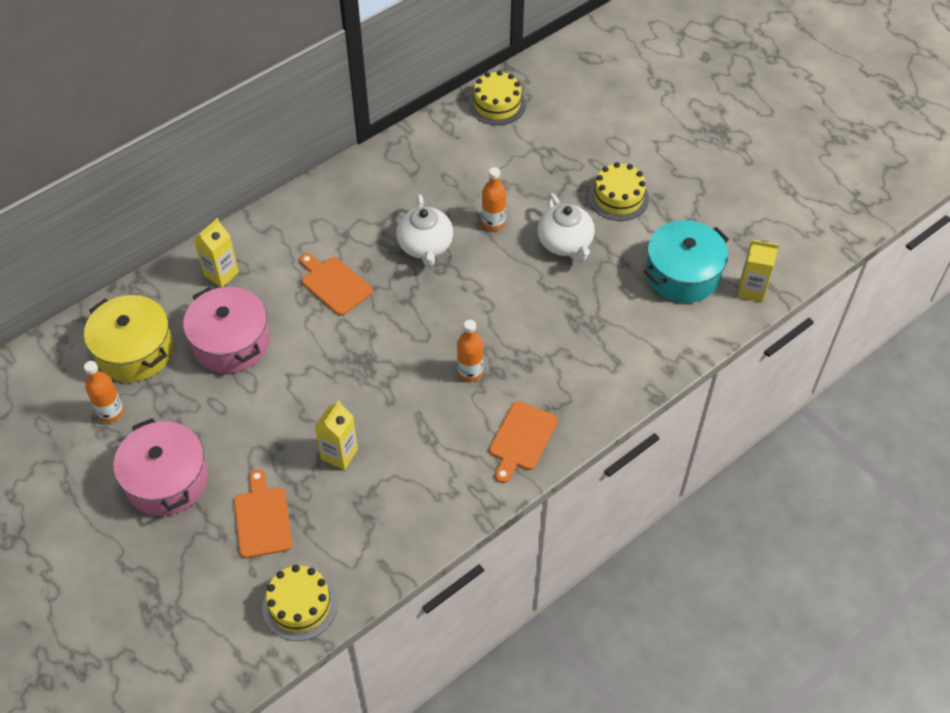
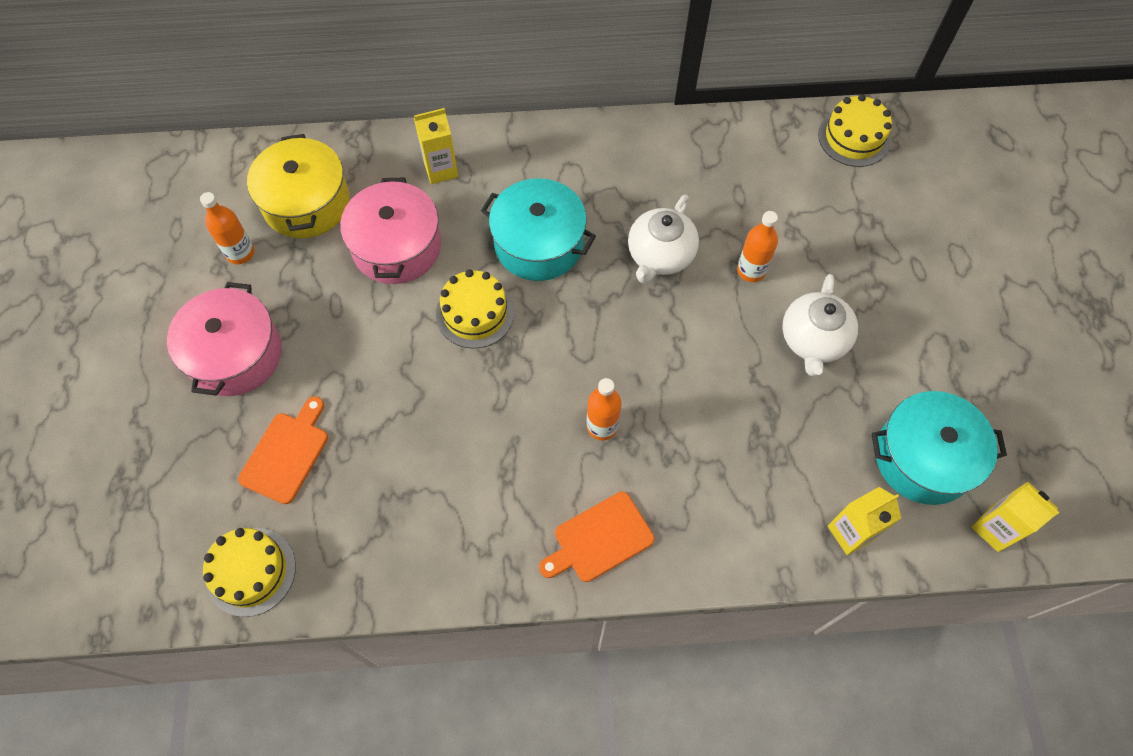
camera: 35 degrees right, 10 degrees up
orange cutting board [300,253,373,316] -> turquoise pot [481,178,596,281]
yellow carton [315,401,358,470] -> yellow carton moved to [828,487,901,555]
yellow cake [588,162,649,221] -> yellow cake moved to [436,269,515,349]

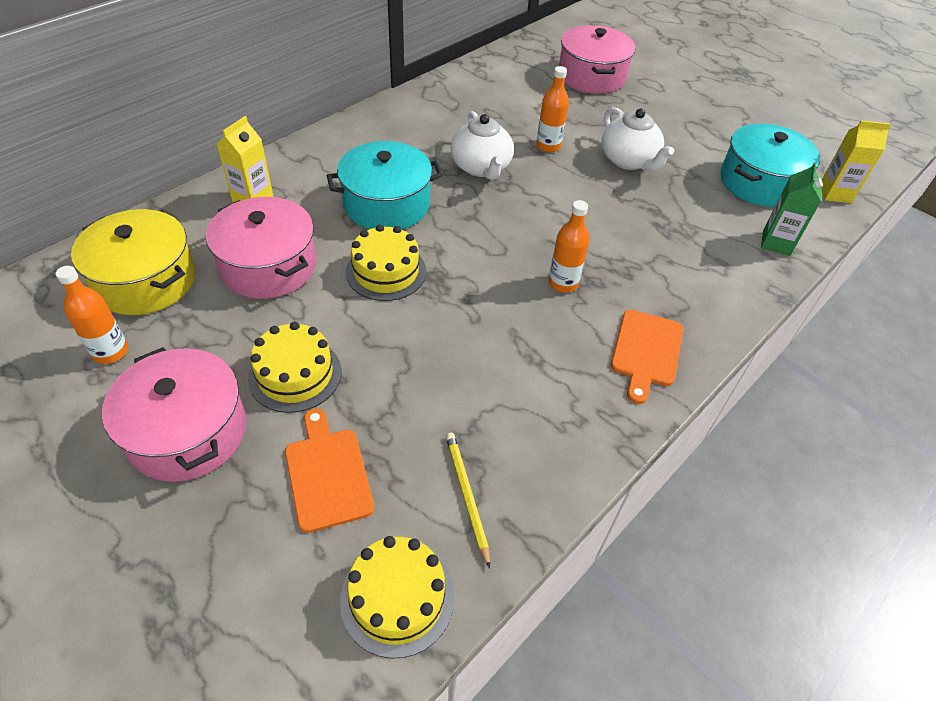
camera: 45 degrees left, 15 degrees down
yellow cake [818,94,892,167] -> yellow cake moved to [248,322,341,413]
yellow carton [828,487,901,555] -> green carton [761,162,823,256]
none -> yellow pencil [446,433,490,568]
none -> pink pot [559,25,635,94]

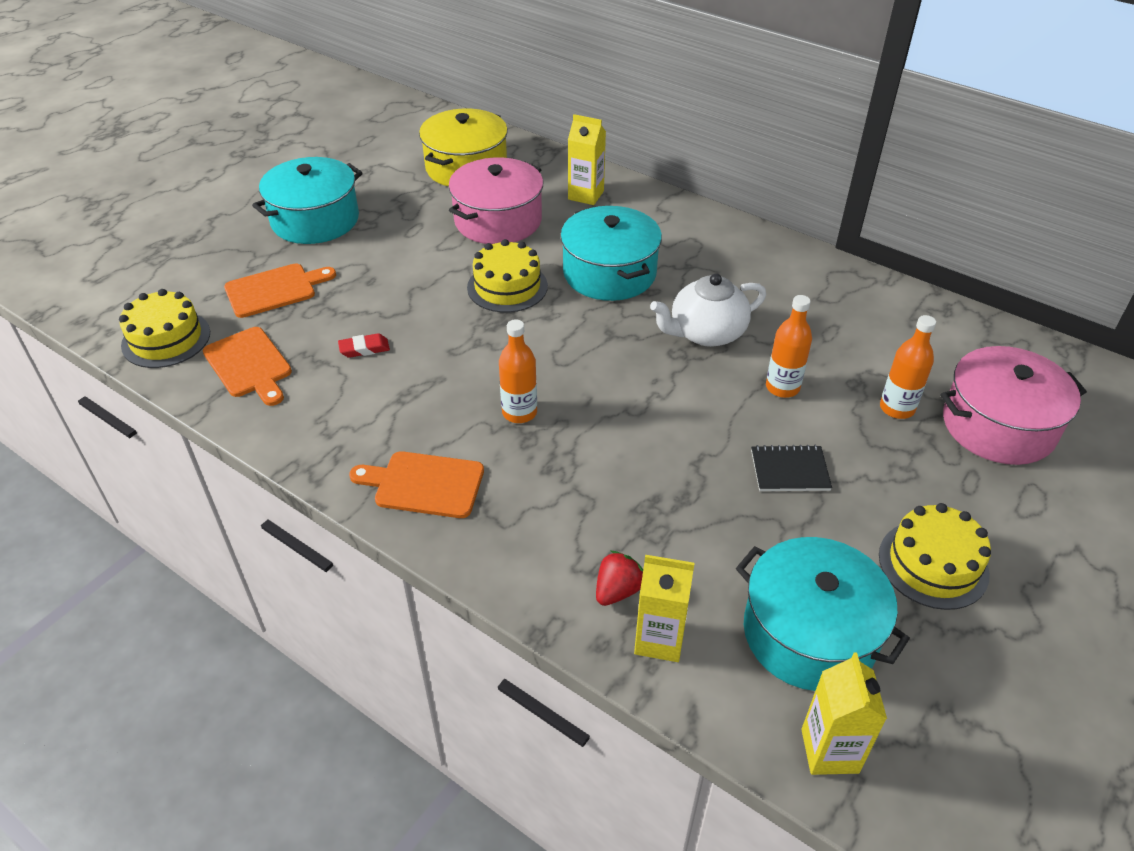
camera: 85 degrees right, 5 degrees down
orange bottle [56,266,128,364] -> orange bottle moved to [880,315,936,419]
pink pot [102,347,246,482] -> turquoise pot [252,157,363,244]
yellow cake [248,322,341,413] -> yellow cake moved to [879,503,991,610]
yellow pencil [446,433,490,568] -> orange cutting board [203,327,292,406]
white teapot [601,107,674,171] -> black notebook [751,445,832,491]
green carton [761,162,823,256] -> yellow carton [634,555,695,662]
none -> red eraser [338,333,390,358]
none -> red strawberry [596,551,643,606]

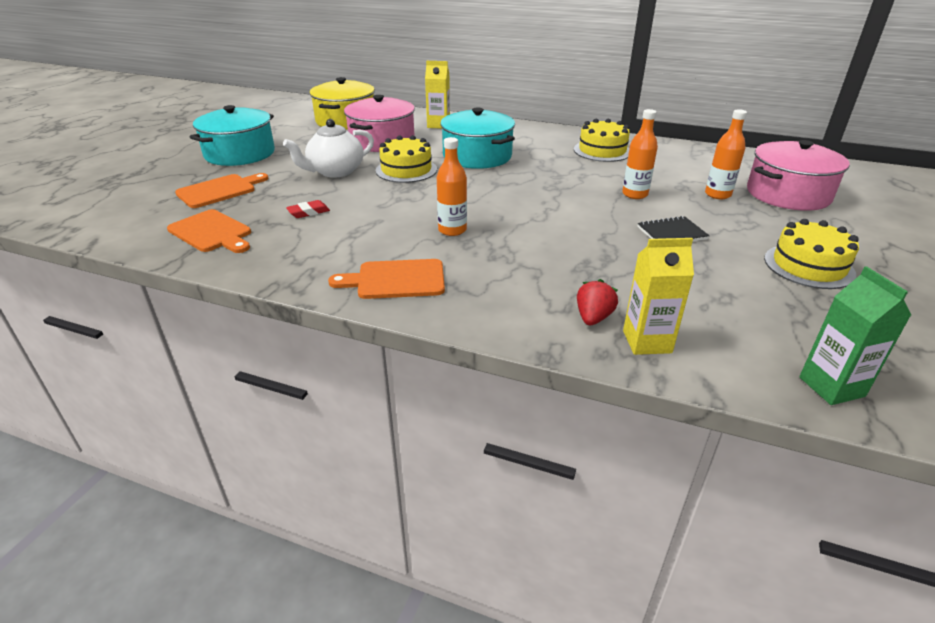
camera: 15 degrees left, 10 degrees down
yellow cake [119,289,210,368] -> yellow cake moved to [574,119,630,162]
white teapot [650,274,766,347] -> white teapot moved to [283,119,374,178]
turquoise pot [736,537,910,691] -> none
yellow carton [801,653,887,775] -> green carton [799,266,911,405]

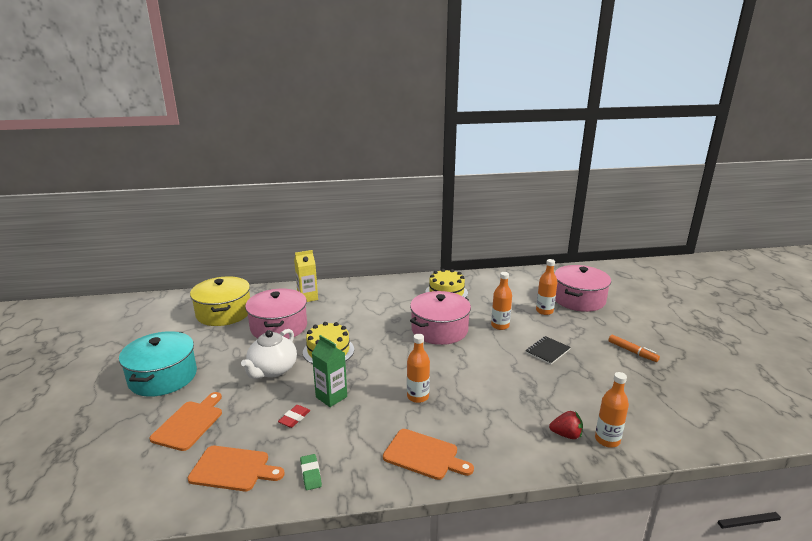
camera: 30 degrees left, 10 degrees down
orange cutting board [328,259,445,299] -> orange cutting board turned 120 degrees counterclockwise [383,429,474,480]
turquoise pot [440,108,515,169] -> none
red strawberry [577,279,618,325] -> red strawberry turned 105 degrees clockwise [549,411,583,439]
yellow carton [623,238,694,355] -> orange bottle [595,372,629,448]
yellow cake [764,219,859,289] -> orange marker [608,335,660,362]
green carton [799,266,911,405] -> green carton moved to [312,335,347,407]
none -> green eraser [300,454,322,490]
none -> pink pot [410,291,471,345]

